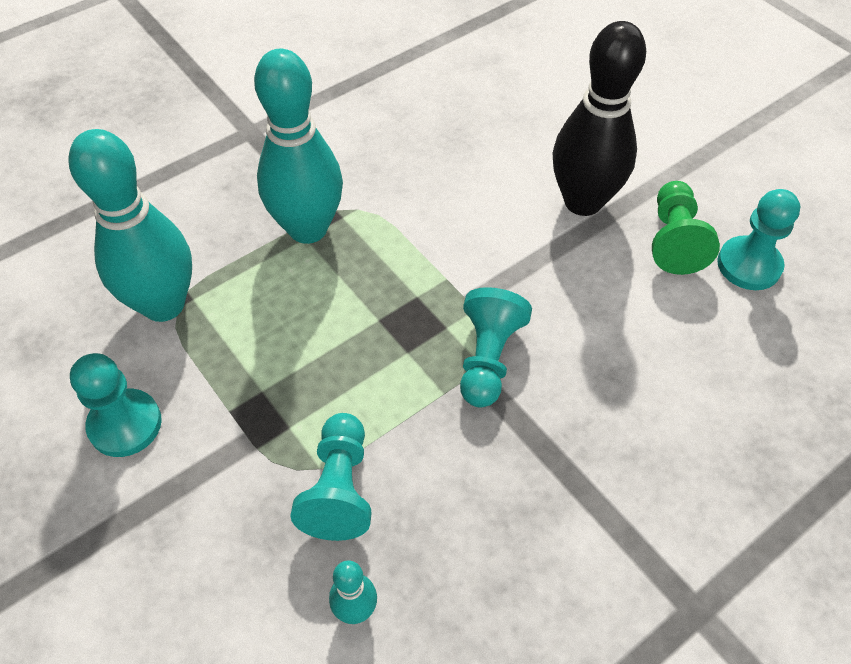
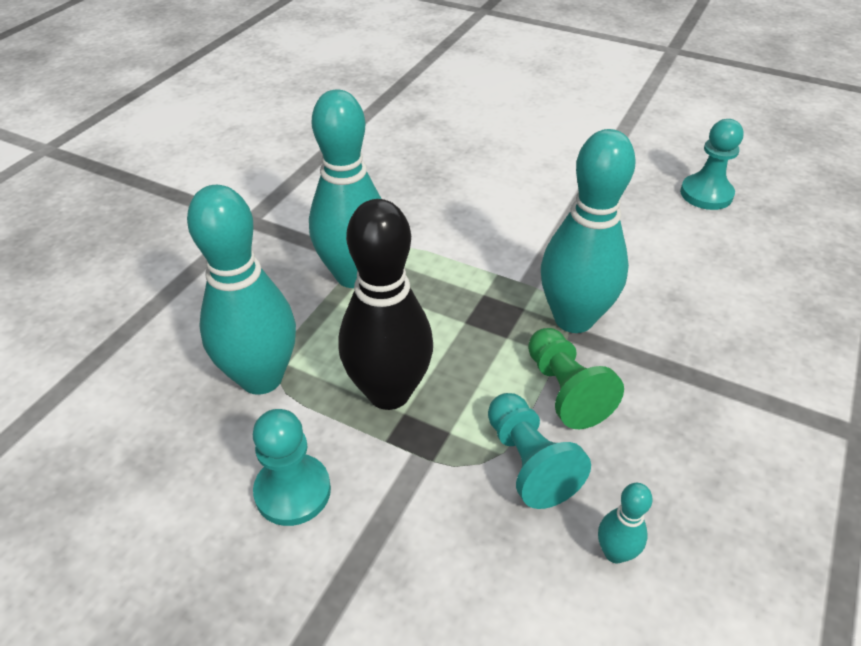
camera: 25 degrees left, 10 degrees down
turquoise pawn [460,287,532,407] -> turquoise bowling pin [541,129,636,333]
black bowling pin [553,21,646,216] -> black bowling pin moved to [339,199,433,410]
green pawn [652,181,720,275] -> green pawn moved to [528,328,624,429]

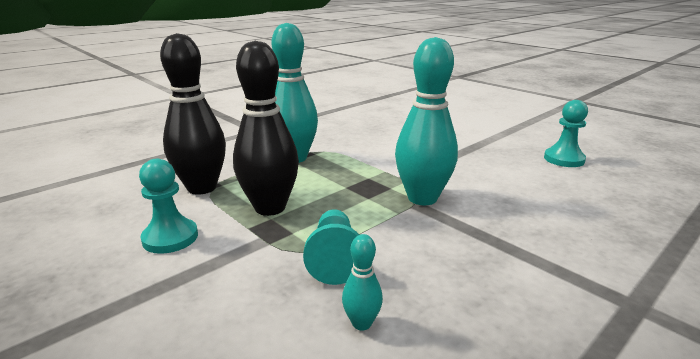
camera: 20 degrees right, 20 degrees down
turquoise bowling pin [187,185,296,395] -> black bowling pin [160,33,226,195]
green pawn [528,328,624,429] -> none

